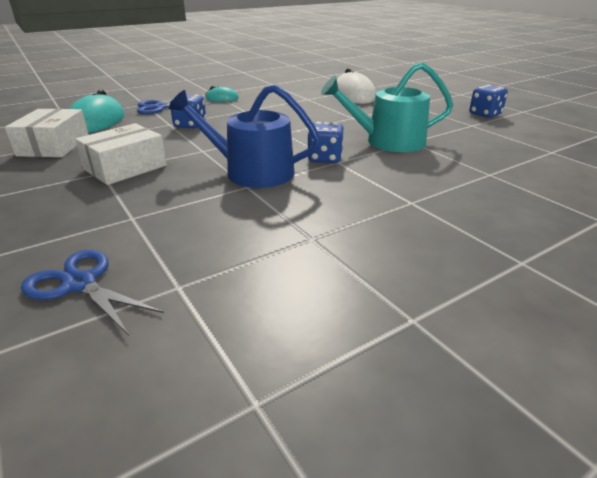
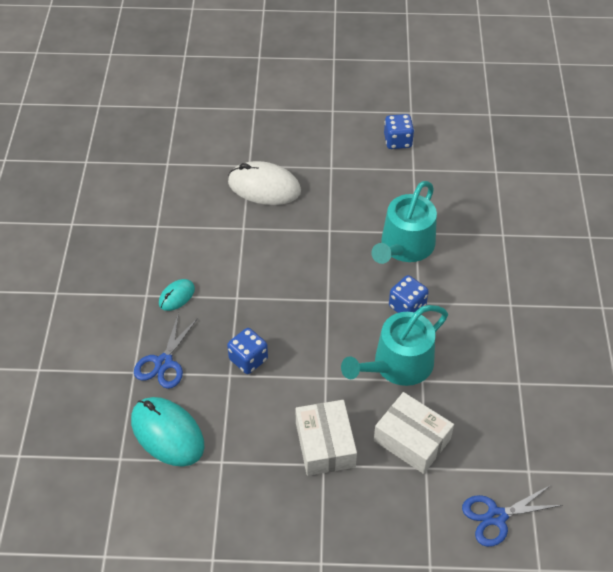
camera: 55 degrees left, 20 degrees up
white box [5,109,89,157] -> white box moved to [374,392,454,474]
blue watering can [168,84,321,188] -> turquoise watering can [341,305,448,386]

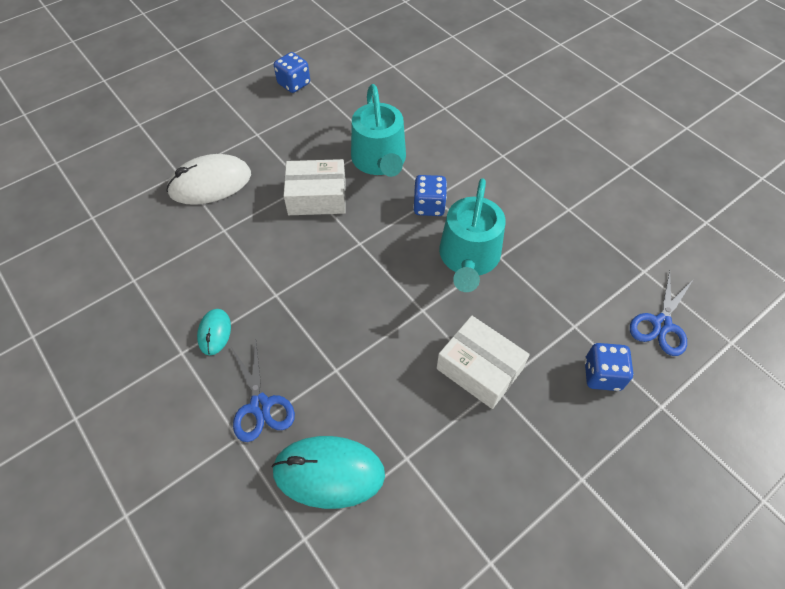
camera: 40 degrees left, 5 degrees up
blue dice [227,328,268,374] -> blue dice moved to [584,343,633,391]
white box [374,392,454,474] -> white box moved to [284,159,346,215]

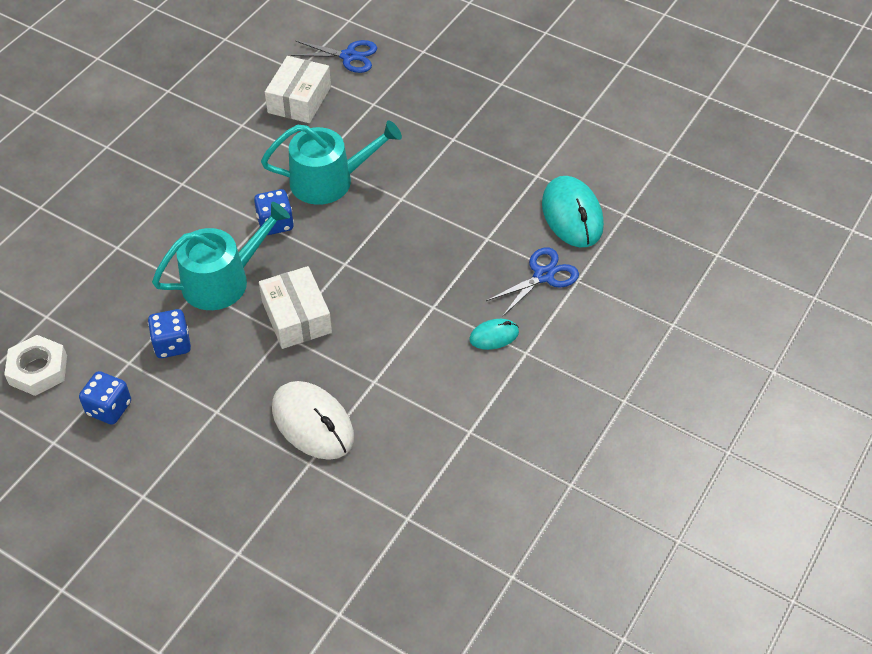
camera: 110 degrees left, 5 degrees down
white box [436,316,530,409] -> white box moved to [265,56,331,123]
blue dice [584,343,633,391] -> blue dice moved to [148,309,191,358]
none -> white nut [4,335,67,396]

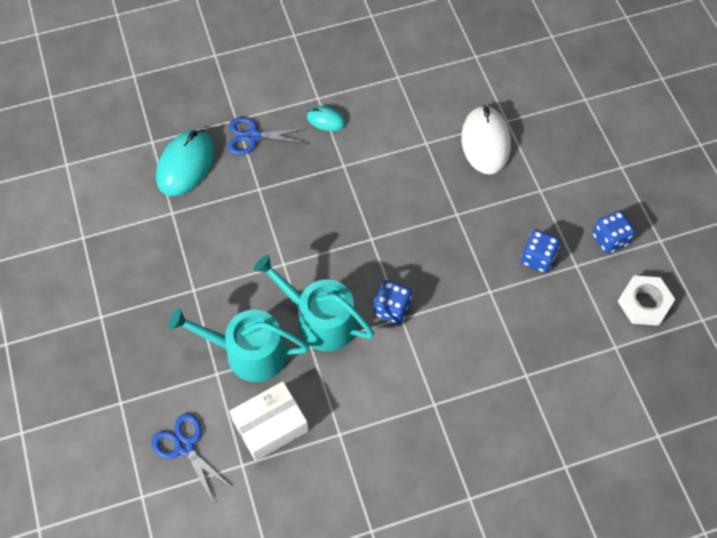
camera: 140 degrees left, 10 degrees up
turquoise watering can [152,202,290,310] -> turquoise watering can moved to [168,308,309,382]
white box [259,266,332,349] -> none

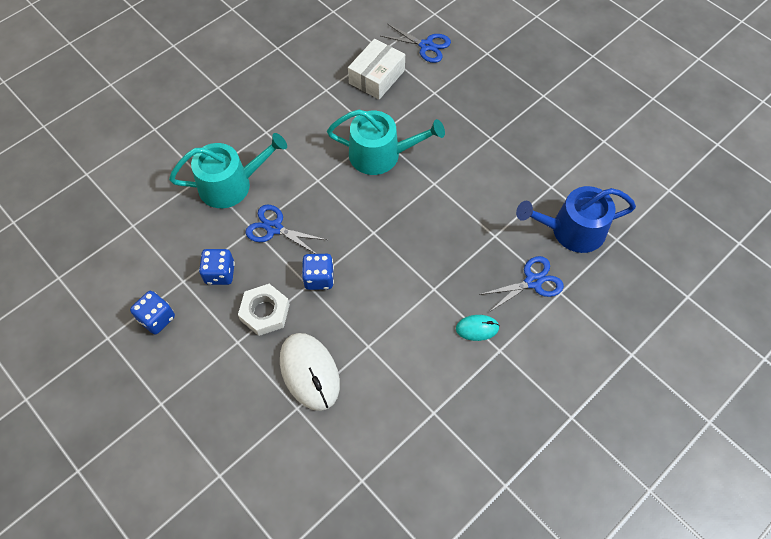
camera: 155 degrees right, 0 degrees up
turquoise mouse [156,130,214,196] -> blue watering can [516,186,636,253]
turquoise watering can [168,308,309,382] -> turquoise watering can moved to [169,133,287,208]
blue dice [374,280,412,324] -> blue dice moved to [302,254,334,290]
white nut [618,275,675,326] -> white nut moved to [238,284,290,336]
none -> blue scissors [246,204,327,254]

